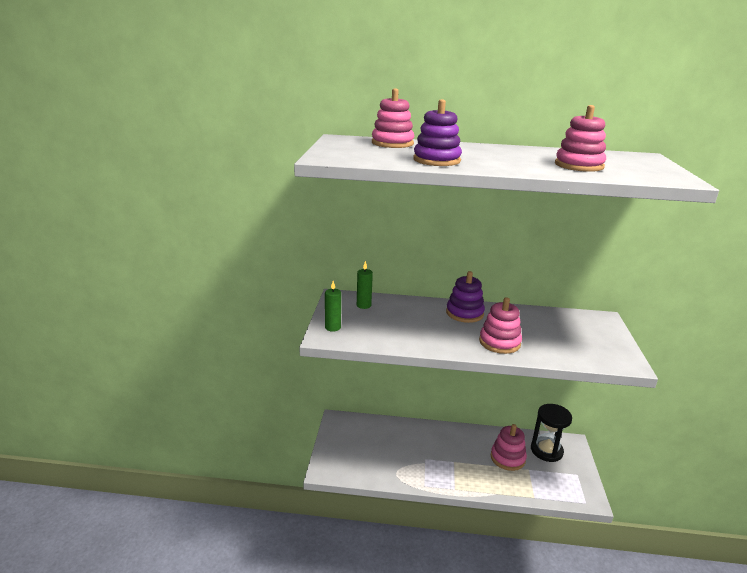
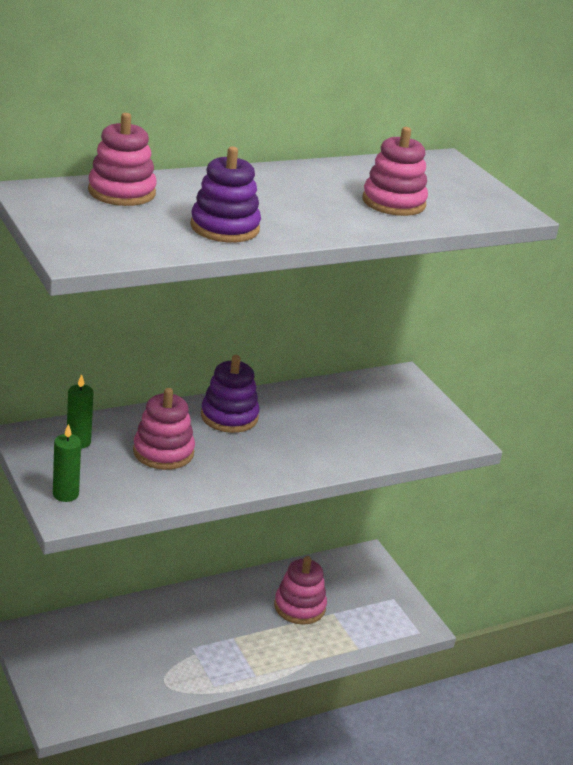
camera: 35 degrees left, 5 degrees up
pink stacking toy [479,297,522,354] -> pink stacking toy moved to [133,388,195,470]
black hourglass [531,404,572,462] -> none

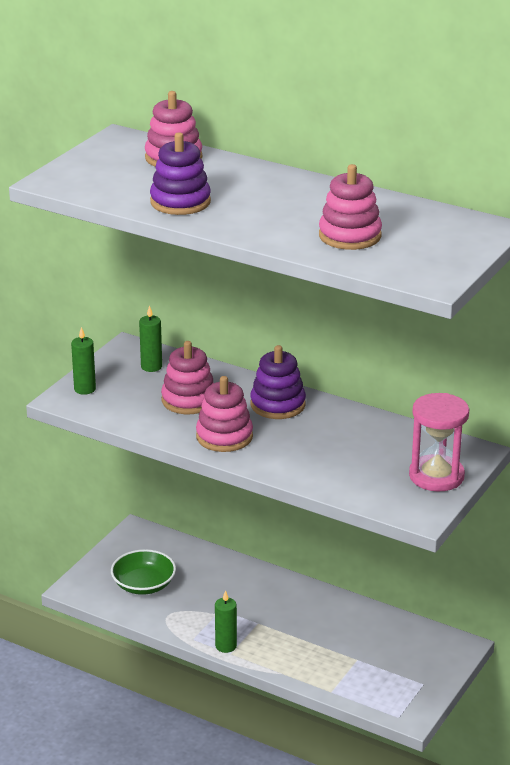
camera: 60 degrees right, 0 degrees up
pink stacking toy [274,556,327,625] -> pink stacking toy moved to [196,376,253,452]
none -> green bowl [111,549,176,595]
none -> green candle [215,590,237,653]
none -> pink hourglass [409,393,469,492]

